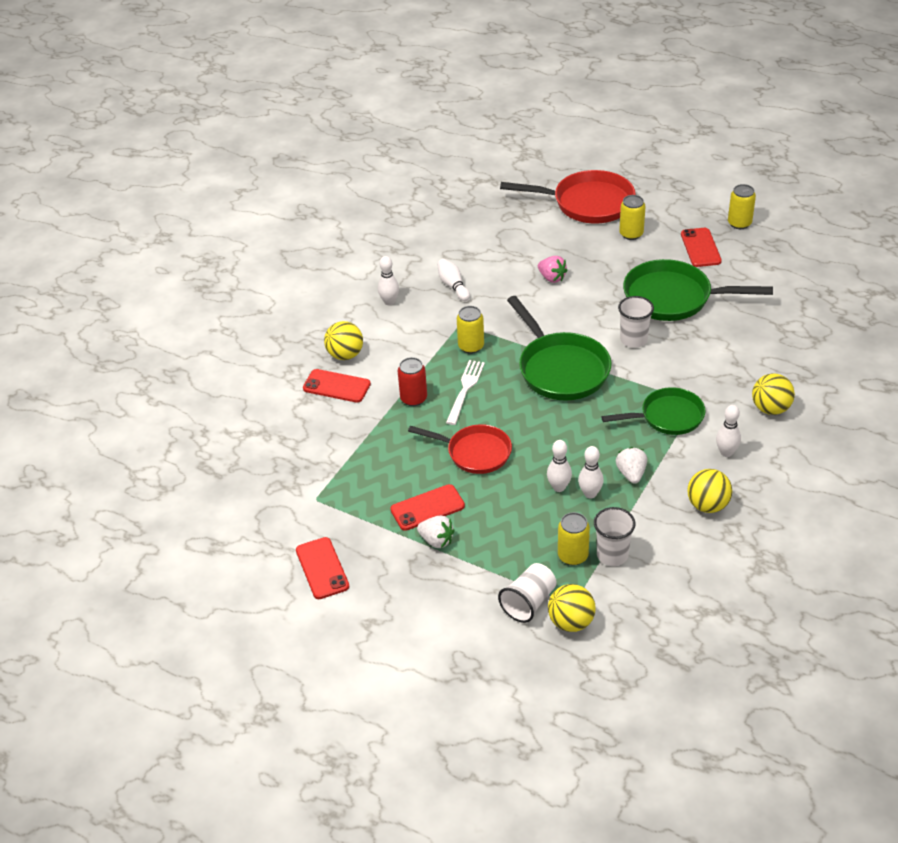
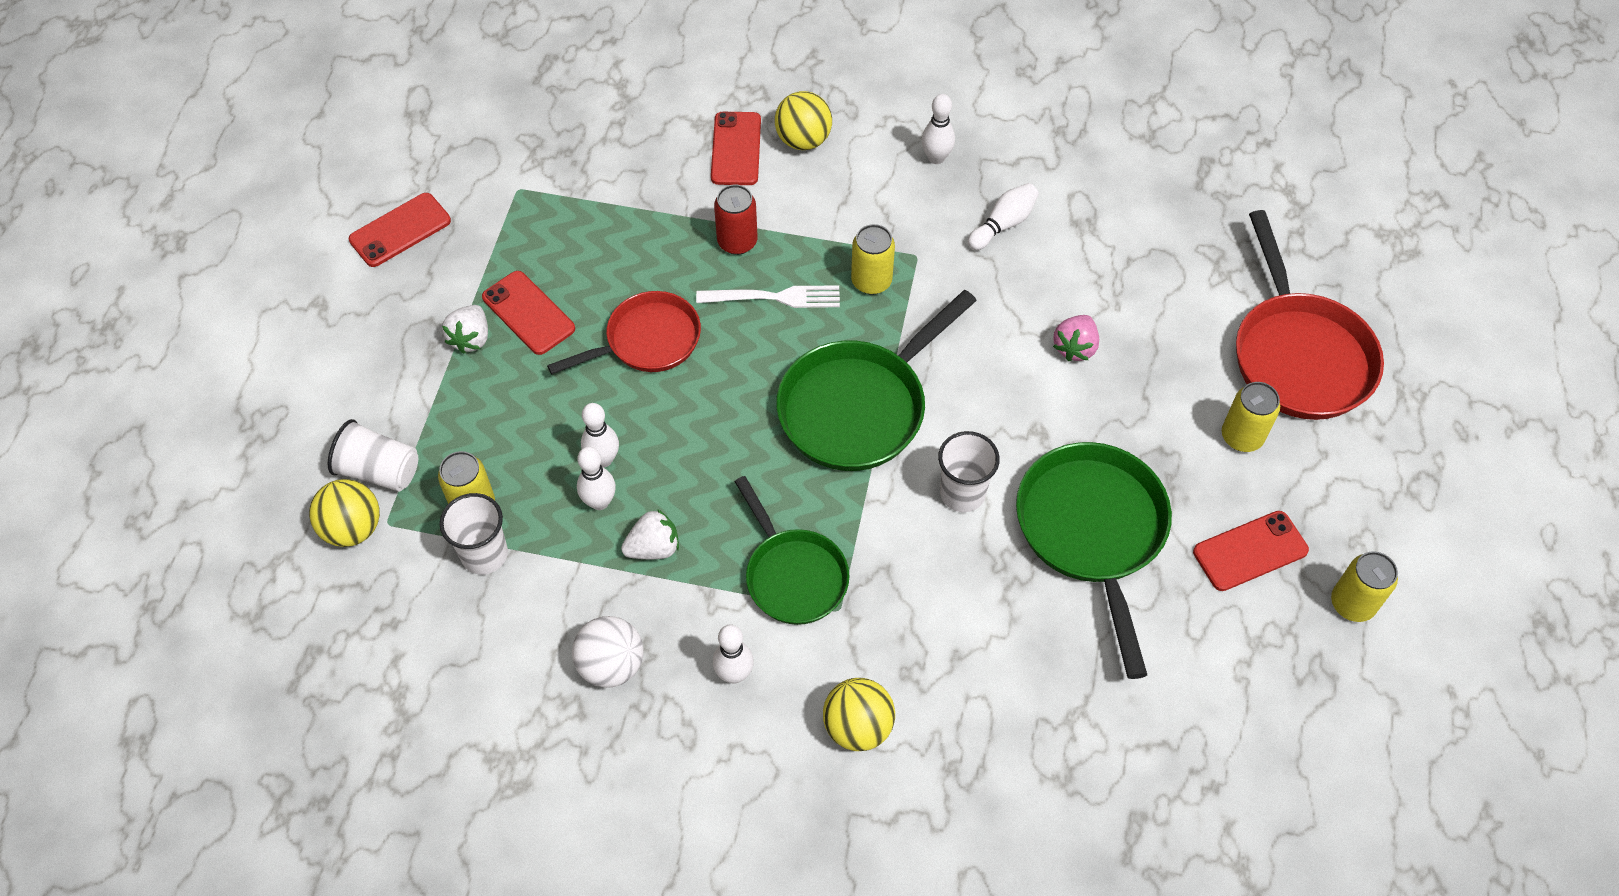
camera: 70 degrees right, 15 degrees up
red pan [408,424,512,474] -> red pan turned 120 degrees counterclockwise [547,291,701,375]
yellow ball [687,469,732,513] -> white ball [572,616,644,688]

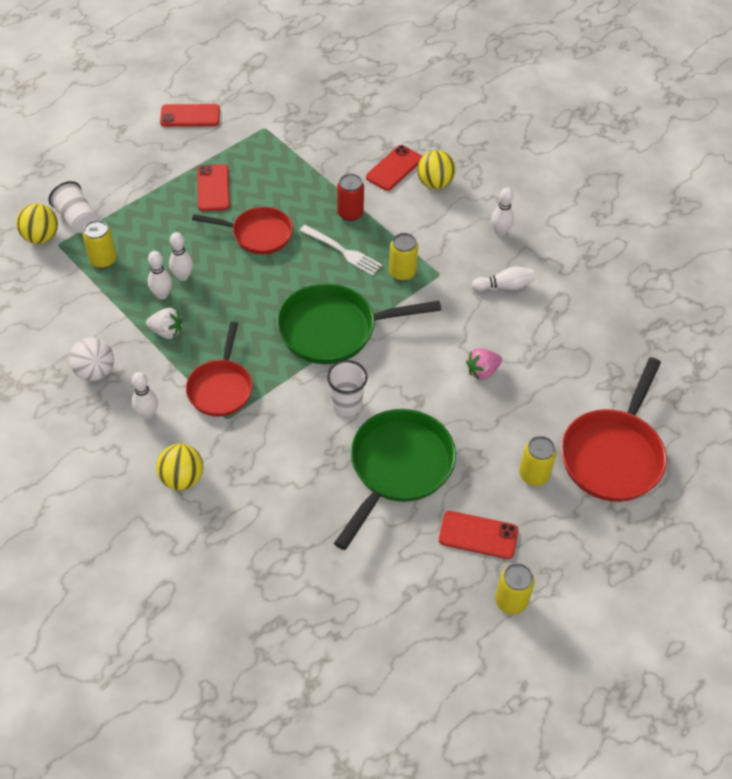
camera: 35 degrees right, 5 degrees down
white cup [439,493,508,575] -> none
white strawberry [442,305,488,354] -> none
green pan [734,476,849,625] -> red pan [186,322,253,417]

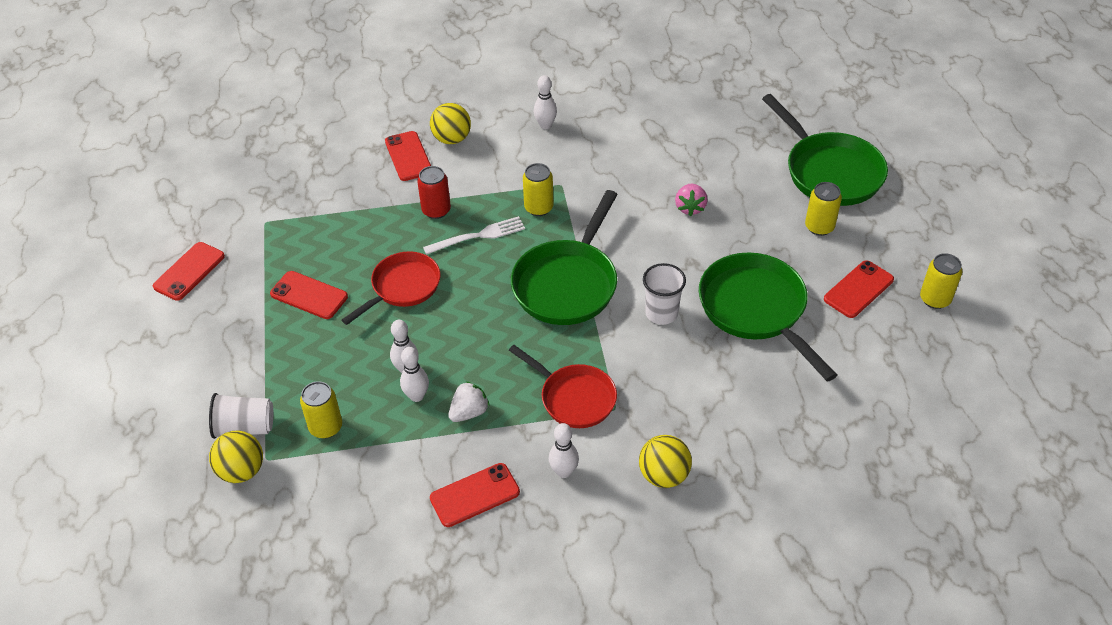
camera: 55 degrees left, 5 degrees down
white ball [69,337,114,381] -> red phone [430,463,520,527]
white bowling pin [472,266,535,291] -> none
red pan [561,357,667,502] -> green pan [762,94,888,206]

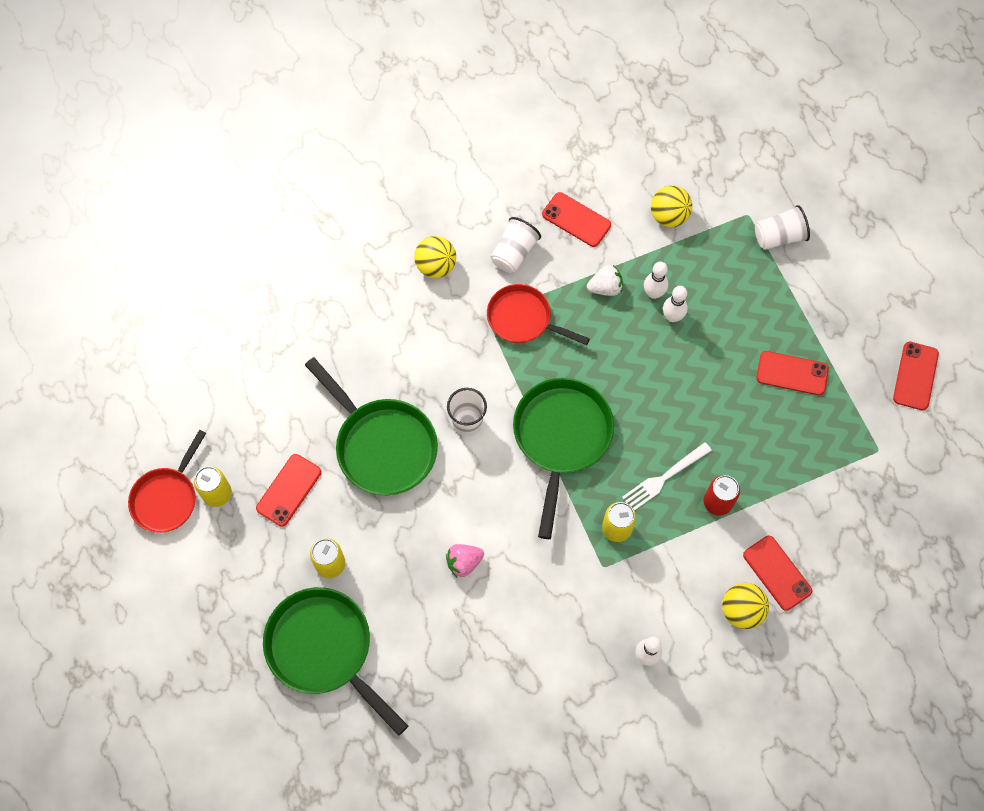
camera: 165 degrees right, 20 degrees up
yellow ball [209,430,263,483] -> yellow ball moved to [651,185,692,227]
yellow can [300,381,342,438] -> none
red pan [342,251,440,325] -> red pan moved to [128,430,206,533]
red phone [430,463,520,527] -> red phone turned 75 degrees clockwise [542,192,611,247]
white strawberry [448,381,489,422] -> white strawberry turned 135 degrees counterclockwise [587,265,623,296]
white bowling pin [549,423,579,478] -> white cup [491,217,541,273]
pink strawberry [675,184,708,216] -> pink strawberry turned 105 degrees counterclockwise [446,544,484,577]

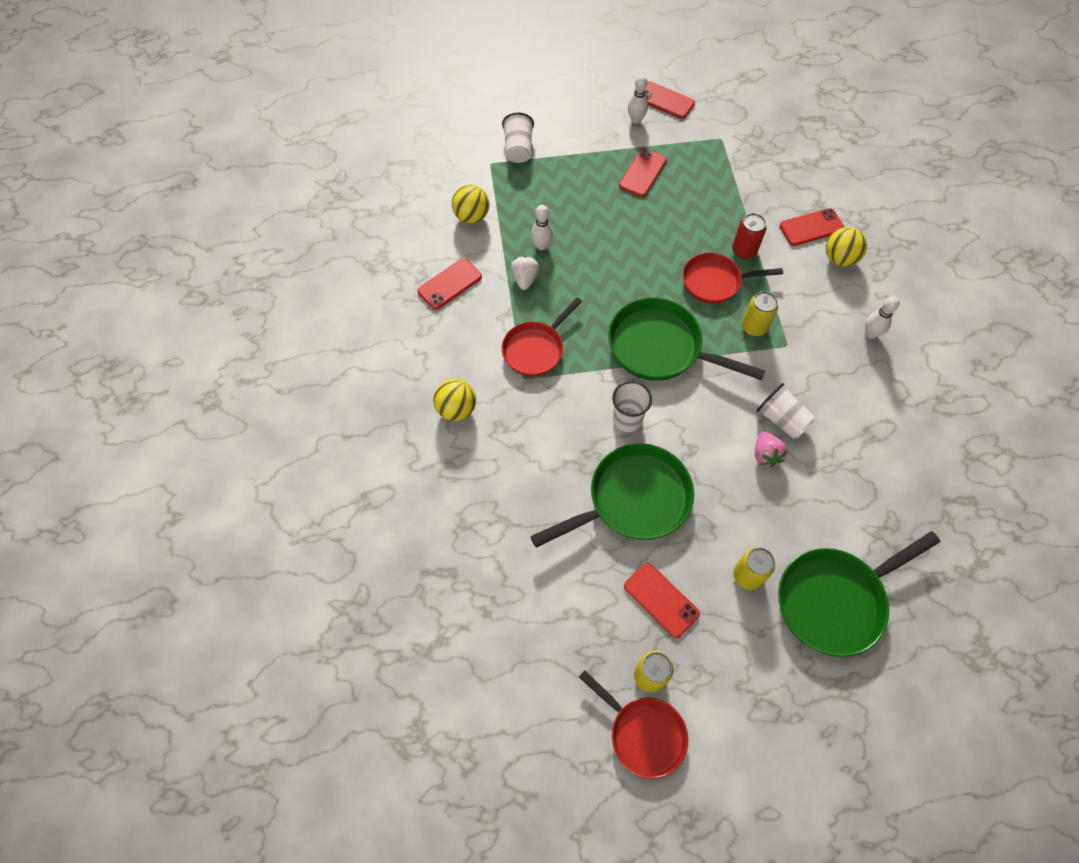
camera: 75 degrees left, 5 degrees down
white cup [491,217,541,273] -> white cup moved to [756,383,815,439]
white fork [622,442,712,511] -> red pan [683,253,783,304]
white bowling pin [663,286,688,322] -> white bowling pin moved to [628,75,648,124]

